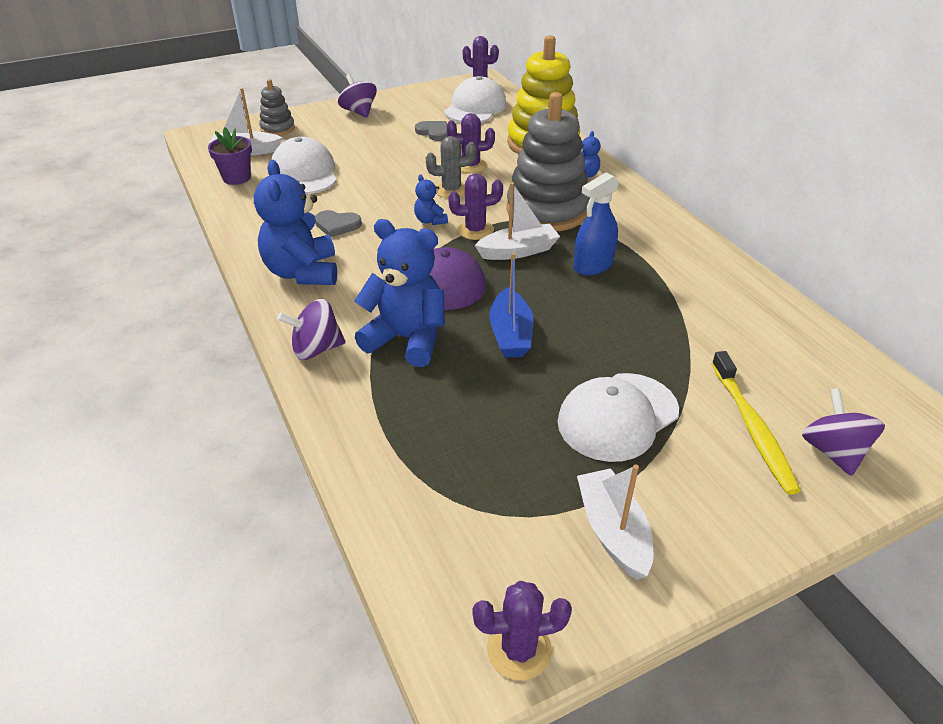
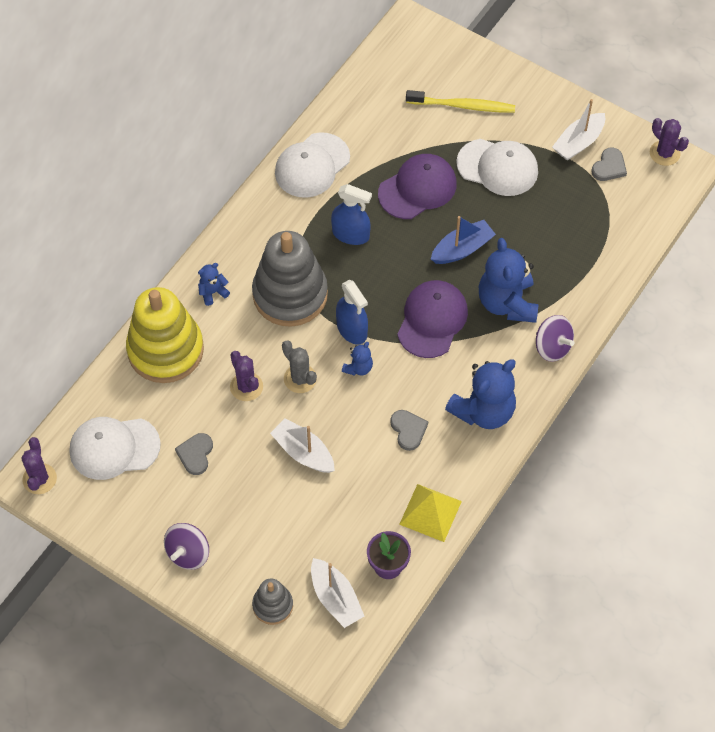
camera: 120 degrees left, 20 degrees up
white cap [271,137,337,194] -> white cap moved to [275,132,350,198]
purple cactus [448,173,503,240] -> blue spray bottle [336,280,368,345]
white boat [475,182,560,260] -> white boat moved to [270,418,335,473]
yellow toothbrush [712,351,801,495] -> yellow toothbrush turned 45 degrees clockwise [406,90,515,113]
purple spinning top [802,388,885,476] -> none
none -> purple cap [378,154,457,219]
none -> yellow pyramid [399,484,462,542]
none -> grey heart [591,148,627,181]

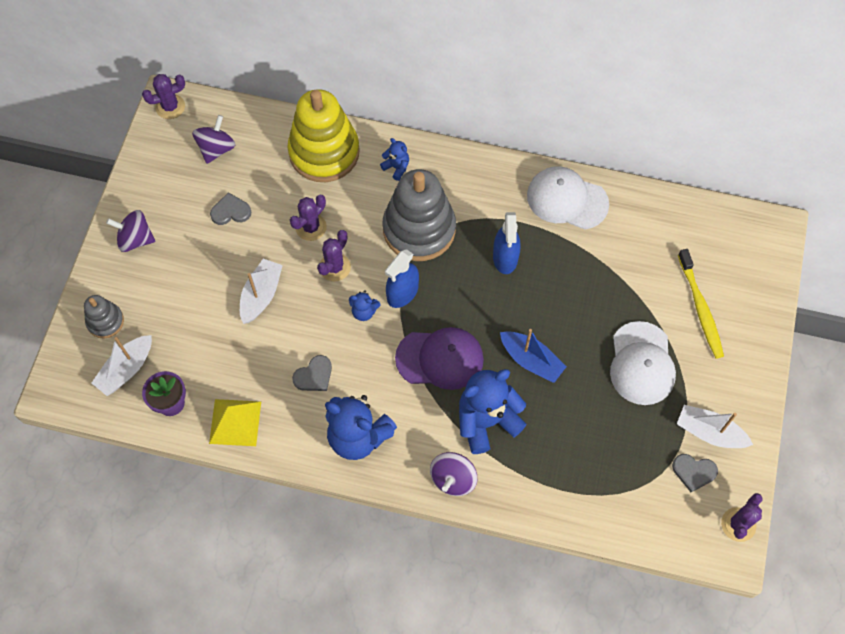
camera: 70 degrees right, 5 degrees up
white cap [70,417,161,480] -> purple spinning top [192,115,235,164]
grey cactus [282,341,317,393] -> purple cactus [317,230,351,281]
purple cap [378,154,457,219] -> none

